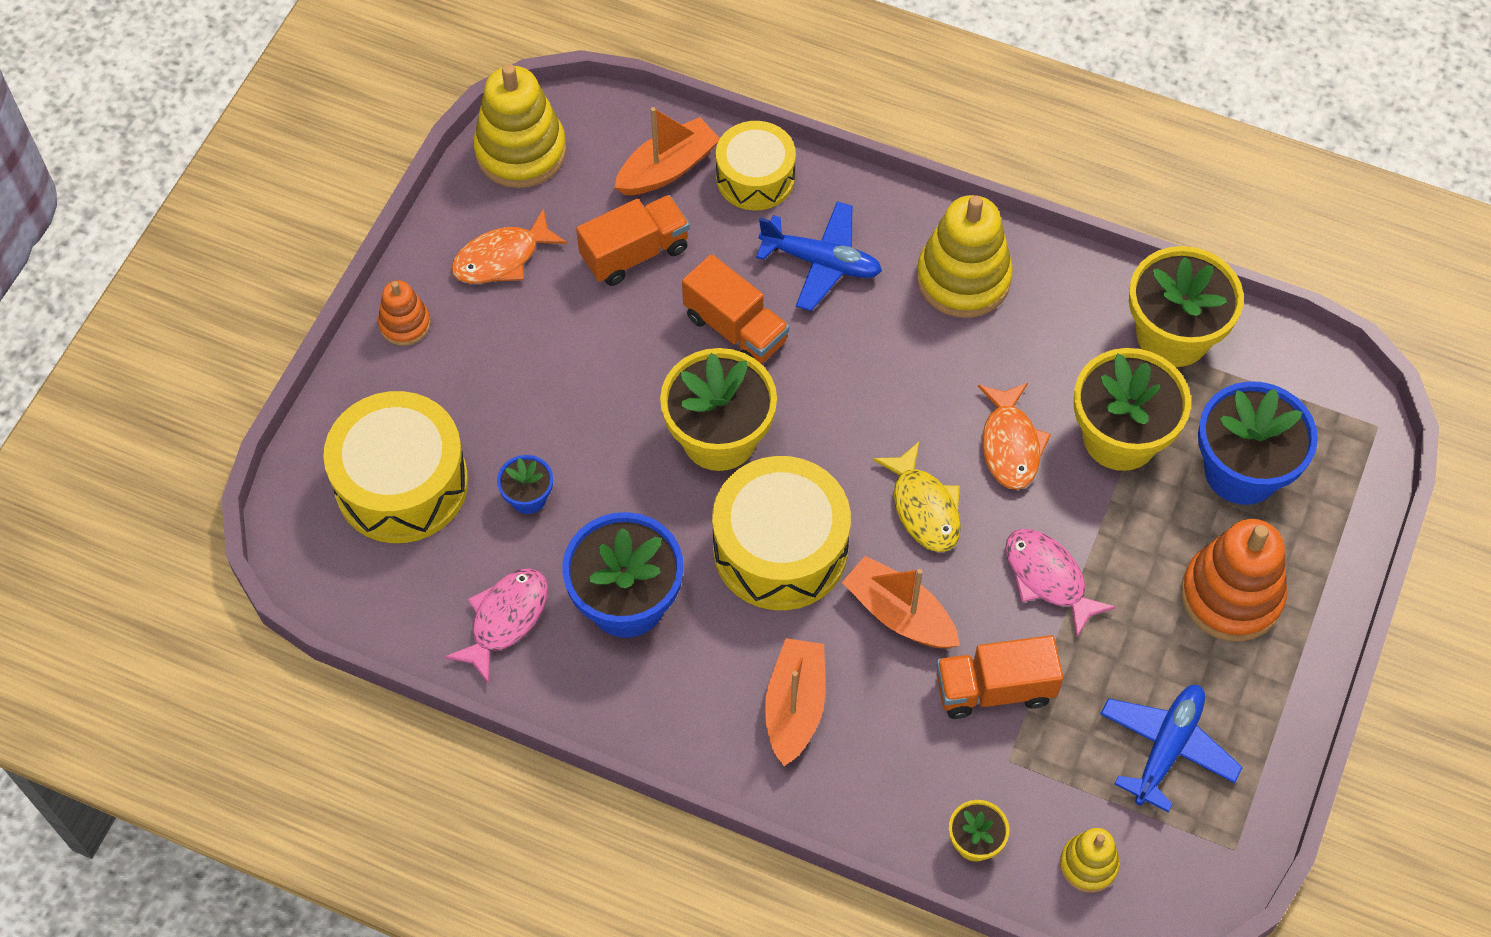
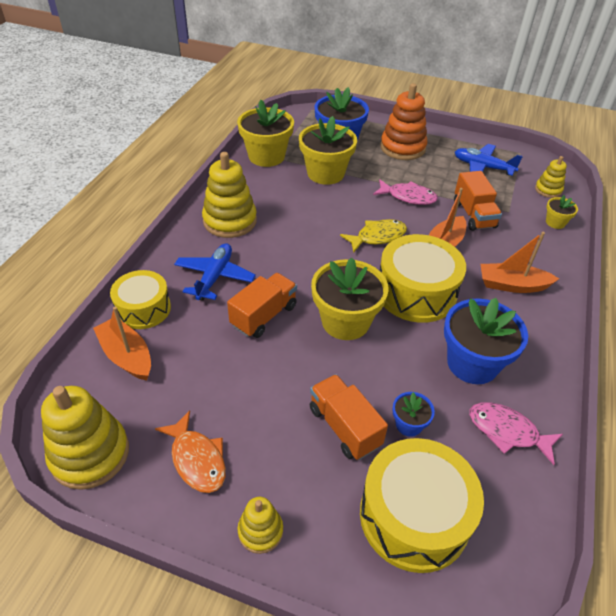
camera: 95 degrees left, 15 degrees down
orange stacking toy [378,280,431,346] -> yellow stacking toy [237,497,283,554]
orange truck [576,195,690,286] -> orange truck moved to [310,374,388,460]
orange fish [978,383,1051,490] -> none
pink fish [1005,529,1116,637] -> pink fish turned 120 degrees counterclockwise [373,179,438,205]

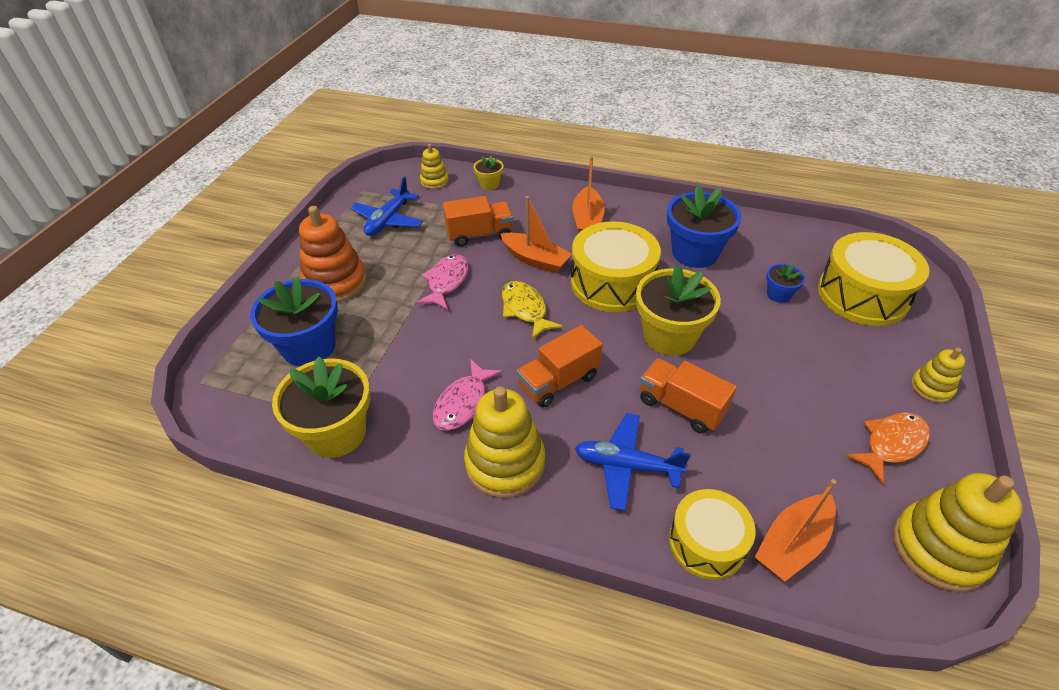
camera: 90 degrees left, 0 degrees up
yellow flower pot [299,116,357,185] -> none
orange truck [310,374,388,460] -> orange truck moved to [517,325,603,408]
pink fish [469,402,563,465] -> pink fish moved to [433,359,503,431]

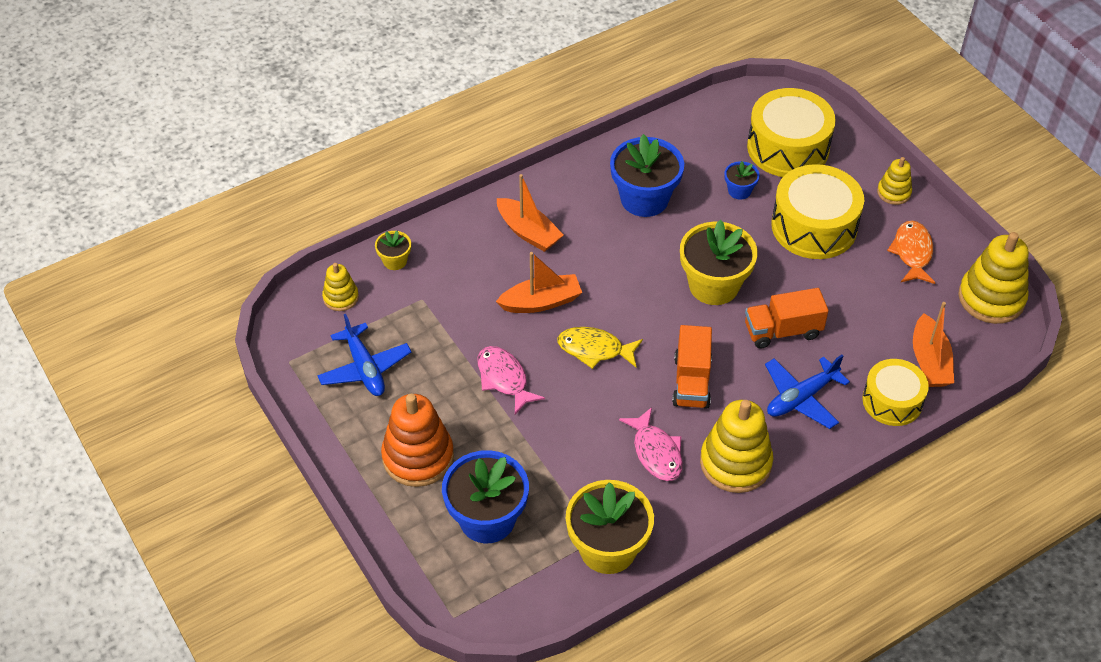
camera: 50 degrees left, 5 degrees up
orange truck [443,196,513,247] -> none
yellow drum [571,221,661,312] -> yellow drum moved to [771,164,864,259]

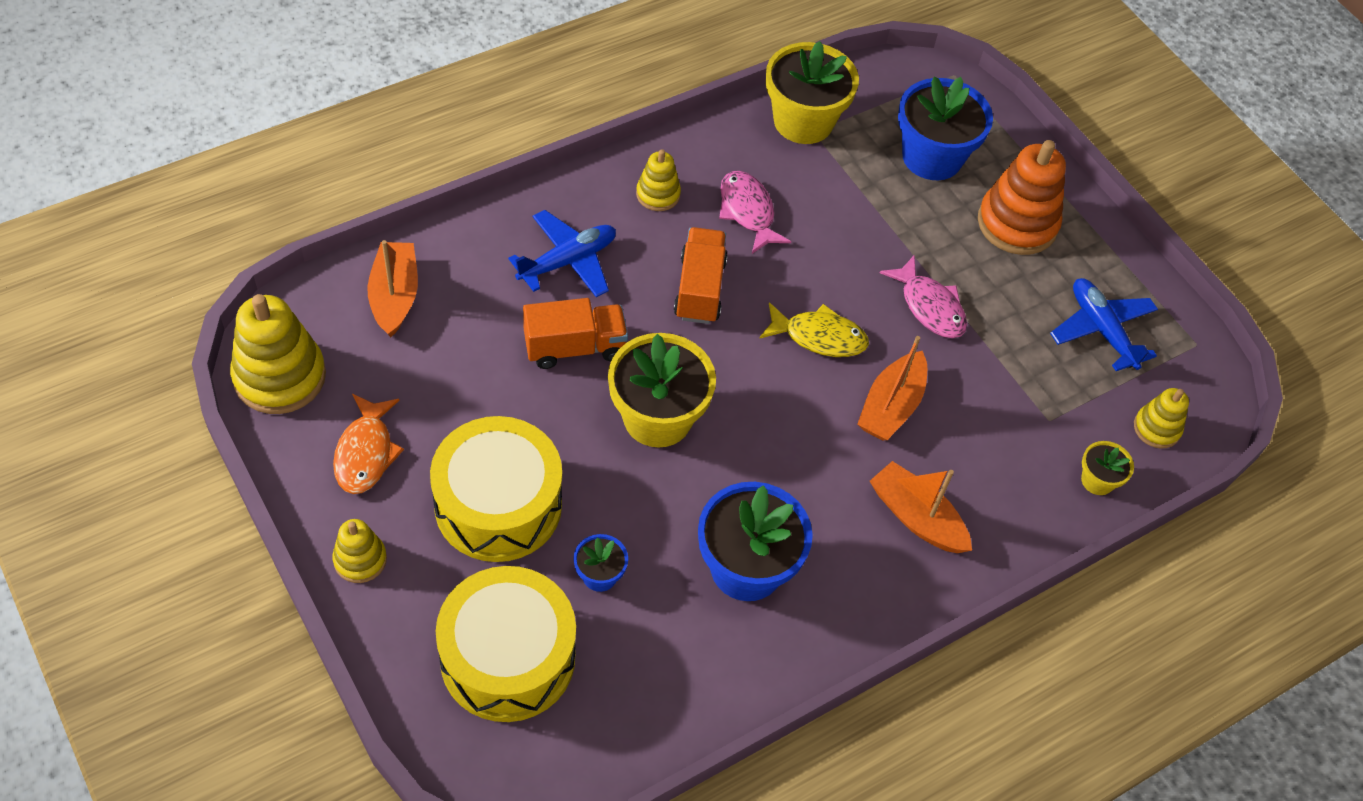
camera: 175 degrees right, 5 degrees up
orange boat [496,252,582,313] -> orange boat turned 45 degrees counterclockwise [857,336,927,441]
yellow stacking toy [700,400,773,493] -> yellow stacking toy [636,149,681,211], size x0.54
yellow drum [862,359,929,426] -> none

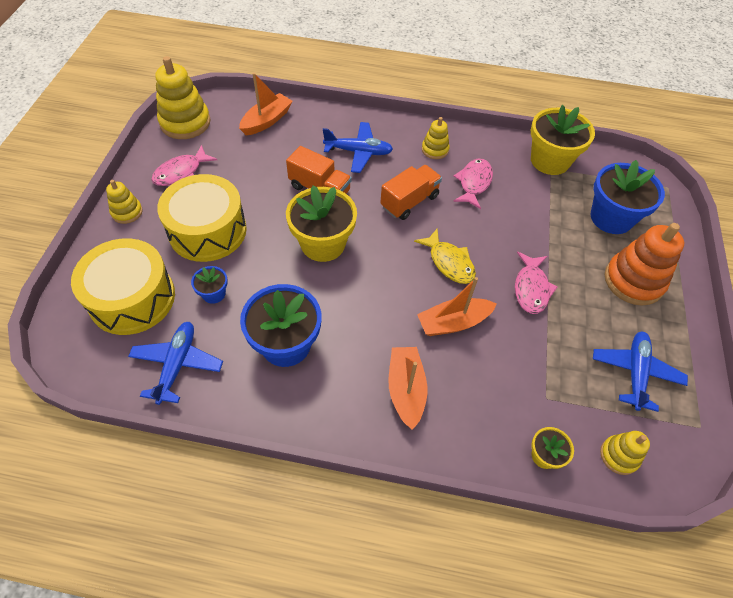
camera: 45 degrees right, 0 degrees up
orange fish [333,394,404,494] -> pink fish [151,145,217,186]
none -> blue plane [128,322,223,405]

